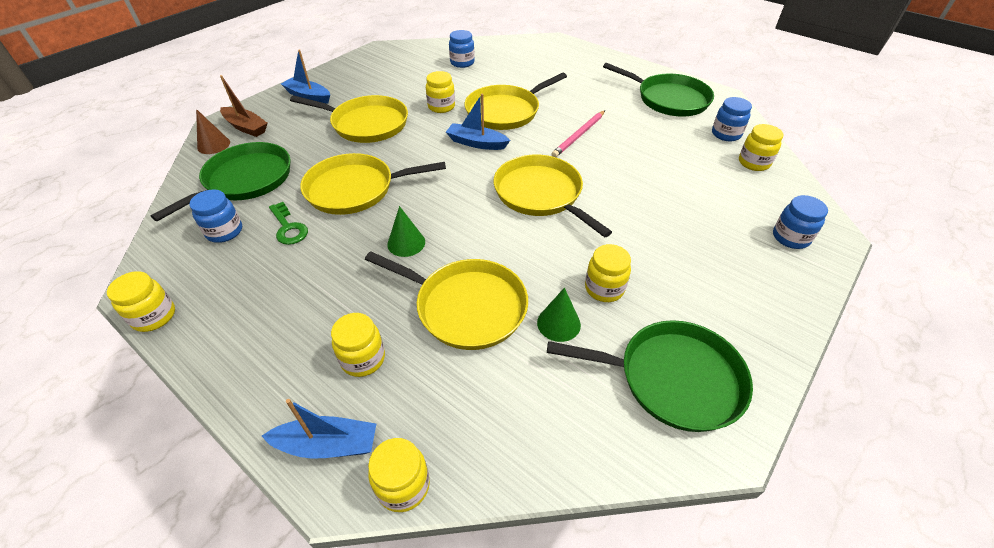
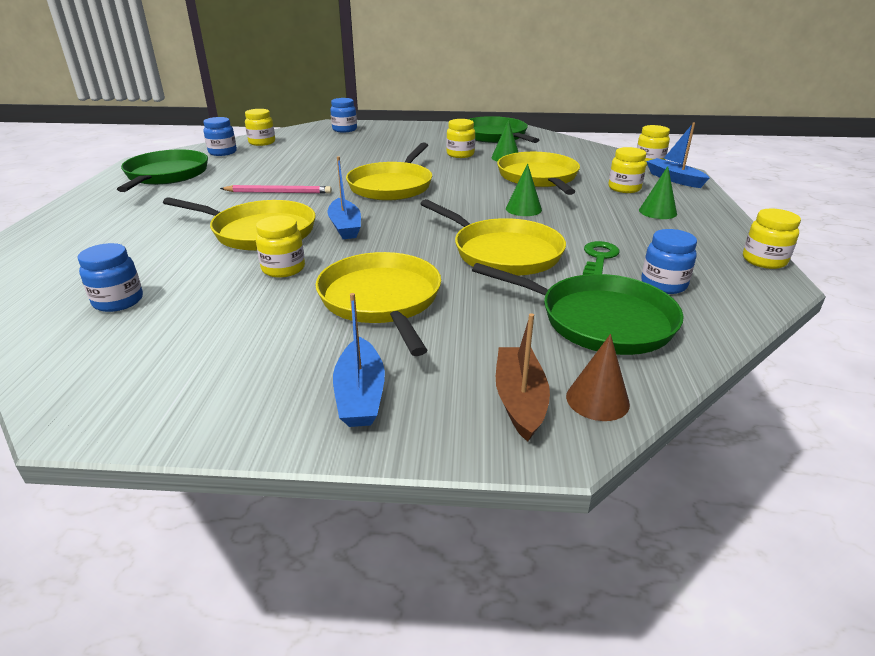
camera: 125 degrees left, 15 degrees down
green pan [150,142,291,221] -> green pan turned 150 degrees counterclockwise [472,263,684,355]
none -> green cone [639,166,677,219]

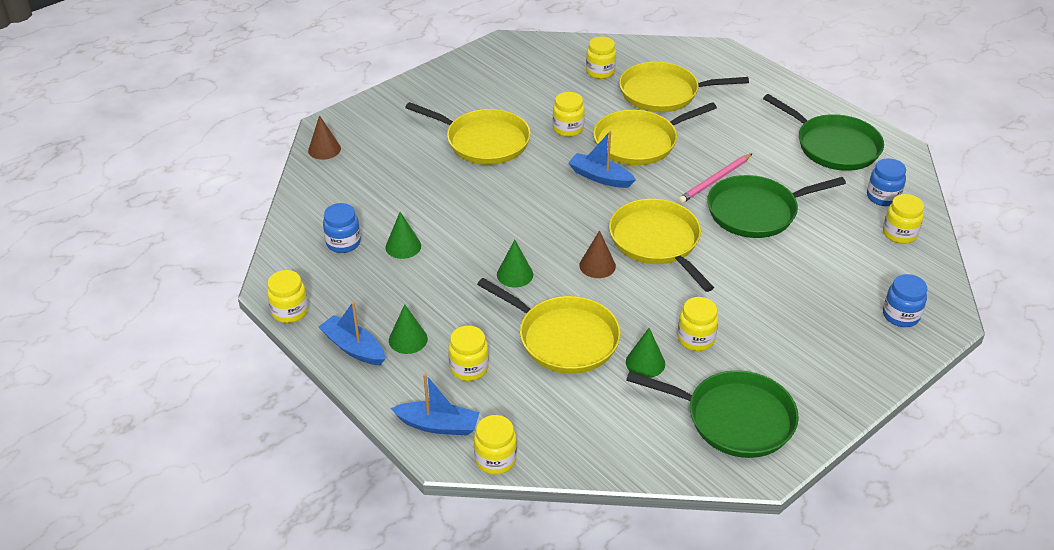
camera: 135 degrees right, 10 degrees up
blue jar [78,243,143,312] -> yellow jar [586,37,616,79]
blue boat [333,293,385,427] -> blue boat moved to [319,302,385,365]
yellow pan [420,199,566,276] -> yellow pan moved to [619,62,749,112]
green pan [472,263,684,355] -> green pan moved to [707,175,846,238]
brown boat [496,313,550,442] -> none
green key [583,241,620,275] -> green cone [386,212,421,259]
none -> brown cone [579,230,616,278]

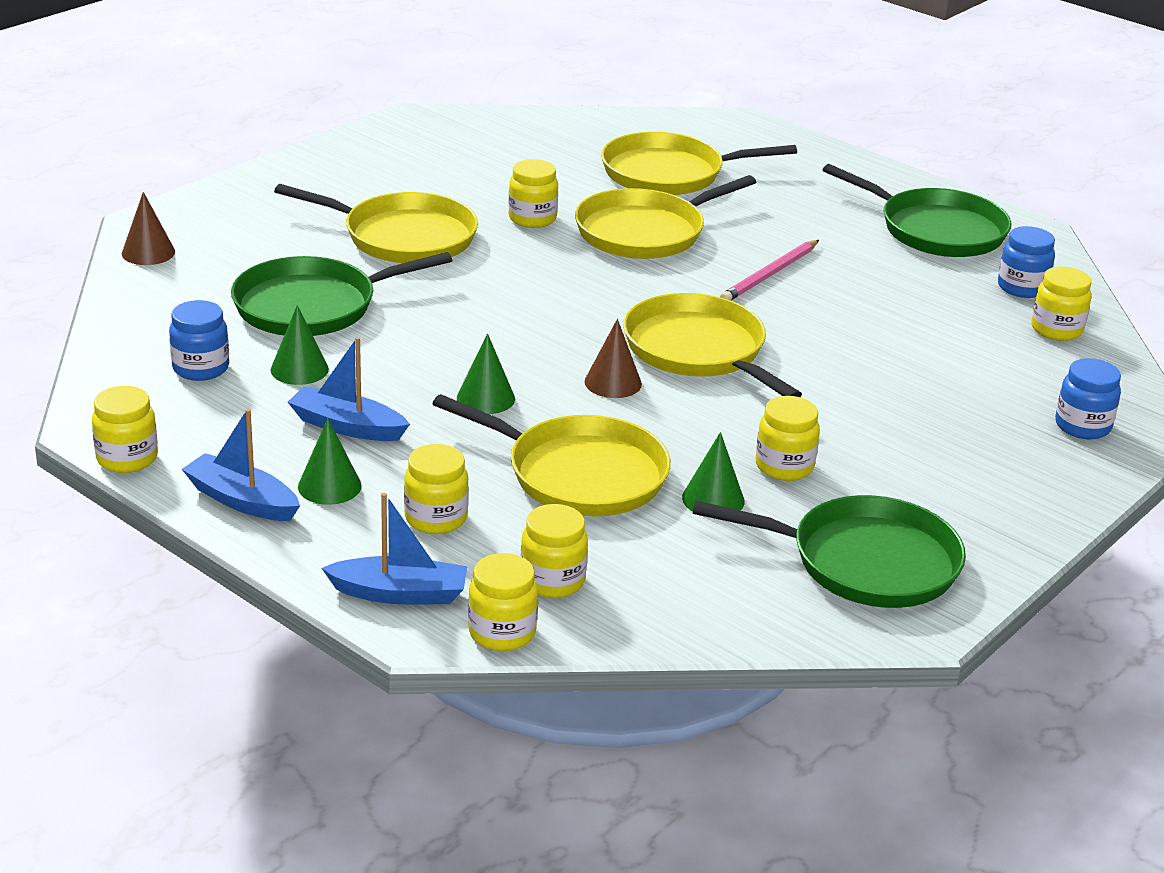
camera: 10 degrees left, 10 degrees down
blue boat [568,131,636,188] -> blue boat moved to [288,337,410,441]
yellow jar [586,37,616,79] -> yellow jar moved to [521,504,588,598]
green pan [707,175,846,238] -> green pan moved to [231,252,452,336]

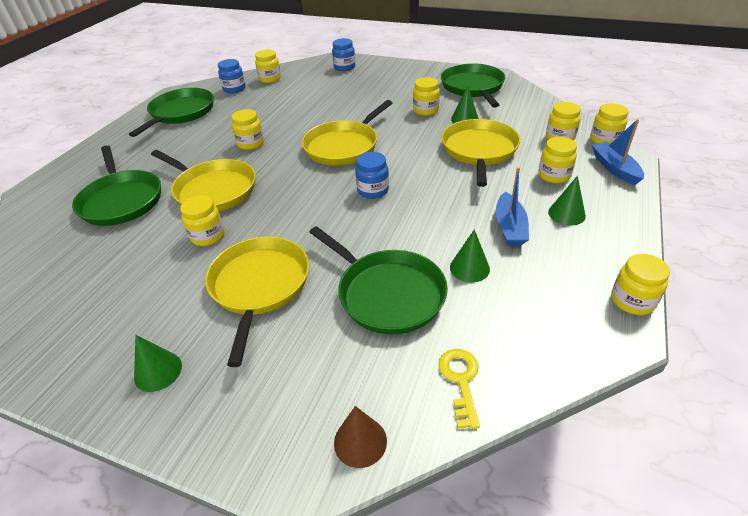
camera: 105 degrees left, 10 degrees up
blue jar [169,300,229,381] -> blue jar moved to [355,152,389,199]
blue boat [182,409,300,521] -> none
green cone [457,333,515,414] -> green cone moved to [134,335,182,392]
brown cone [585,319,642,398] -> none
yellow pan [601,132,797,195] -> green pan [72,145,161,226]
pink pencil [720,240,819,301] -> yellow jar [231,109,264,150]
none -> yellow key [438,349,480,429]

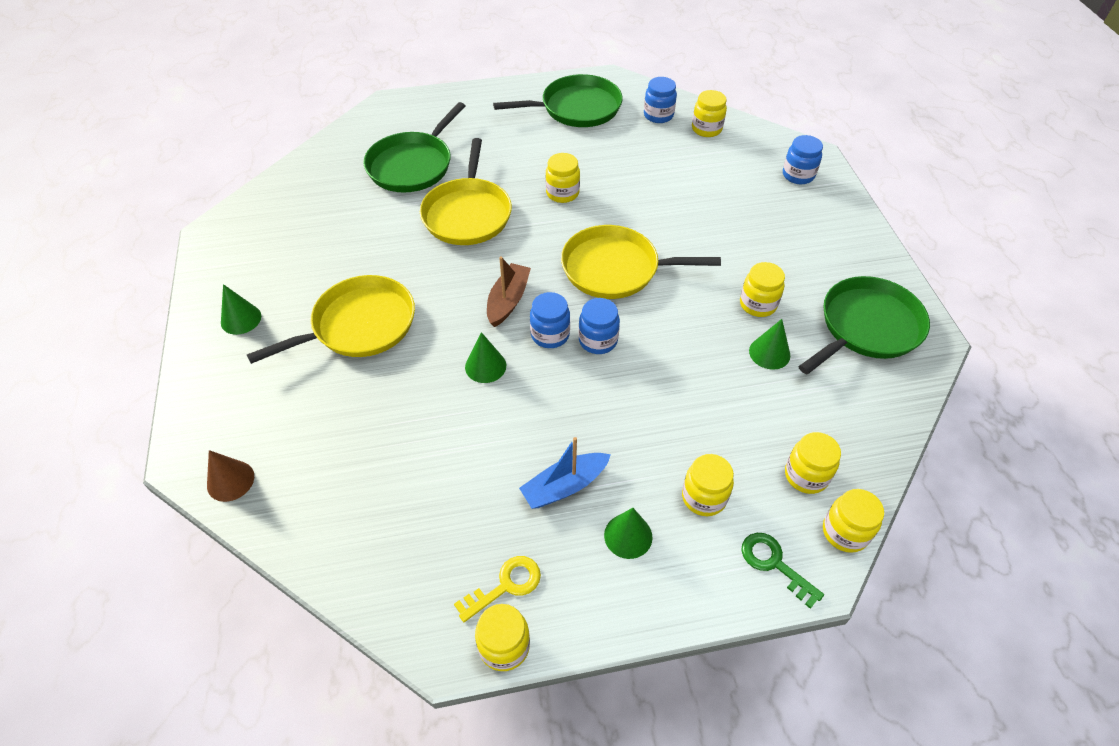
camera: 55 degrees right, 10 degrees up
yellow jar [180,195,225,246] -> none
green pan [310,226,448,334] -> none
yellow key [438,349,480,429] -> yellow key moved to [454,556,541,622]
yellow pan [442,119,520,187] -> none
green cone [450,229,490,282] -> green cone moved to [465,332,506,383]
blue boat [592,119,644,185] -> green key [742,533,824,609]
none -> brown boat [487,256,531,327]
none -> blue jar [579,298,620,354]

